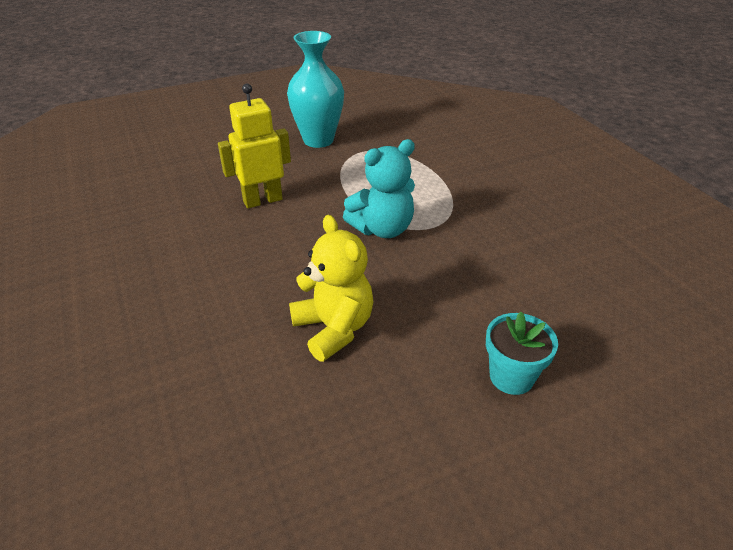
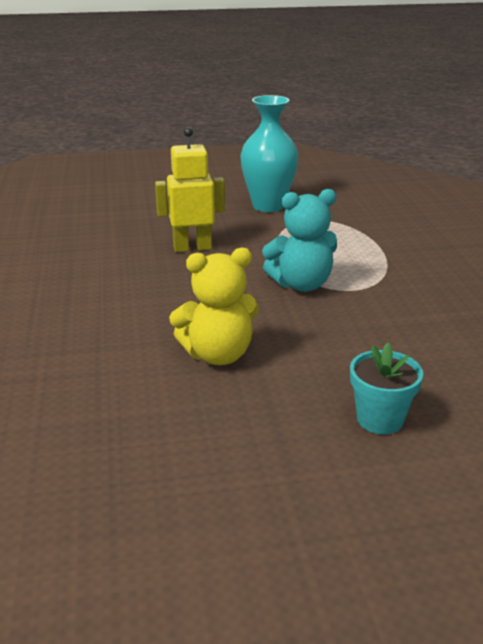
camera: 15 degrees right, 10 degrees down
yellow teddy bear [289,215,373,362] -> yellow teddy bear turned 90 degrees clockwise [169,248,259,365]

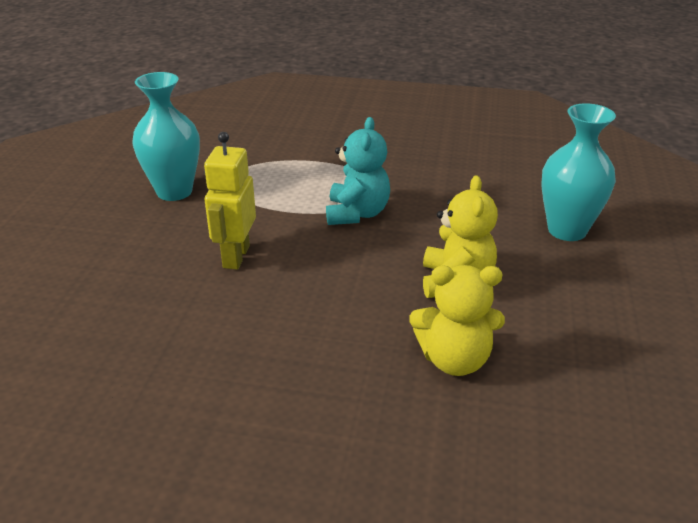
camera: 70 degrees left, 5 degrees up
turquoise flower pot [350,343,423,435] -> turquoise vase [541,103,616,241]
none -> yellow teddy bear [409,265,505,376]

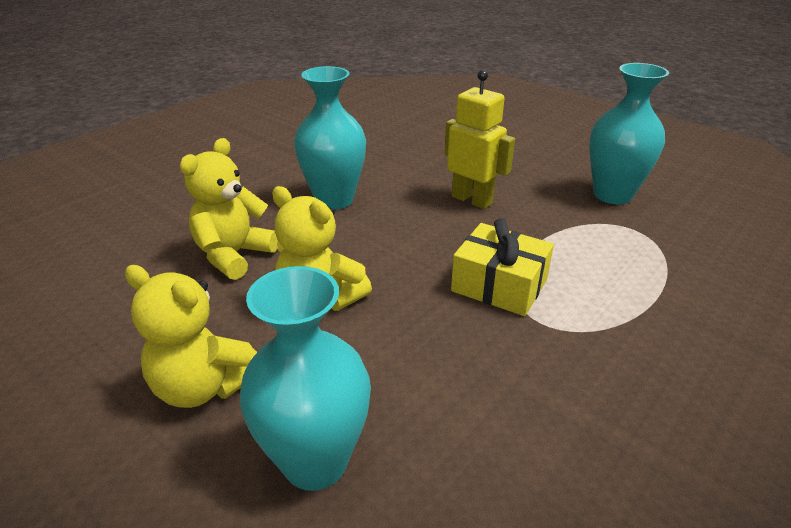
camera: 120 degrees right, 0 degrees up
turquoise teddy bear [326,117,390,225] -> yellow gift [451,218,554,316]
none -> yellow teddy bear [125,265,257,408]
none -> turquoise vase [294,66,366,210]

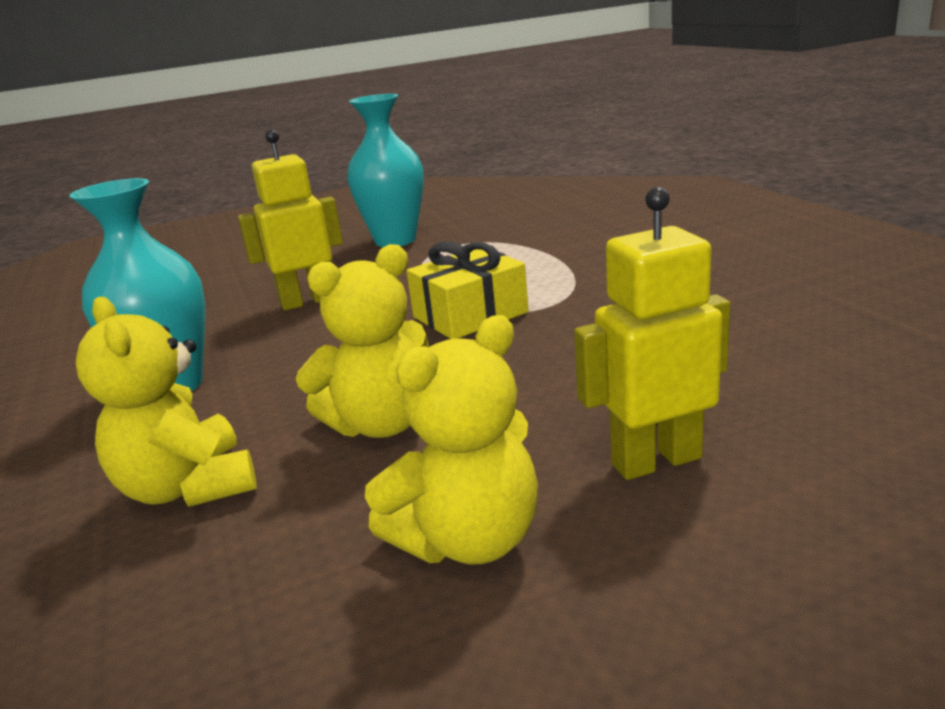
camera: 60 degrees left, 10 degrees down
turquoise vase [239,266,371,491] -> yellow robot [574,187,730,480]

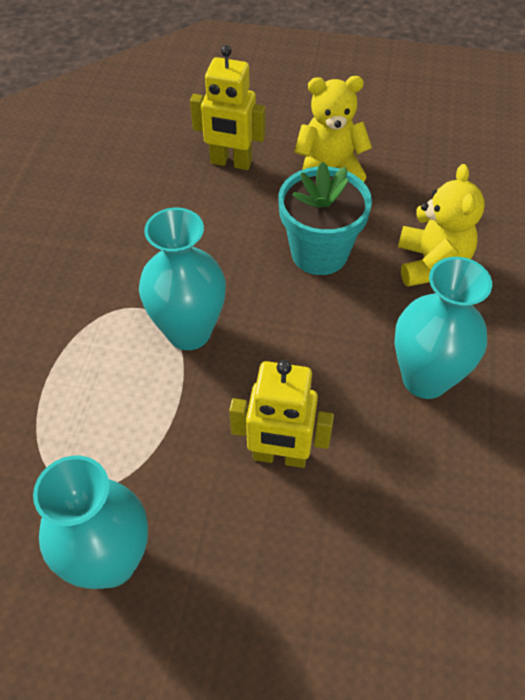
camera: 150 degrees left, 30 degrees up
yellow teddy bear [296,244,429,438] -> turquoise flower pot [278,162,372,275]
yellow gift [406,241,529,339] -> turquoise vase [139,208,226,350]

